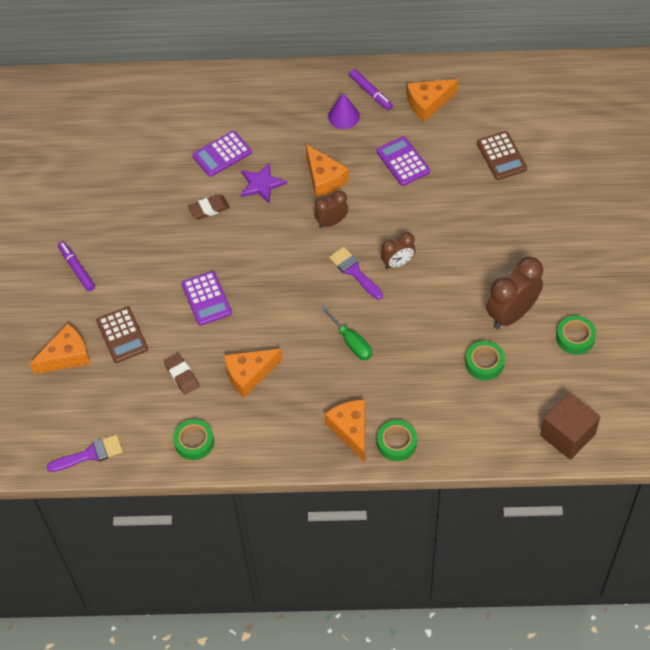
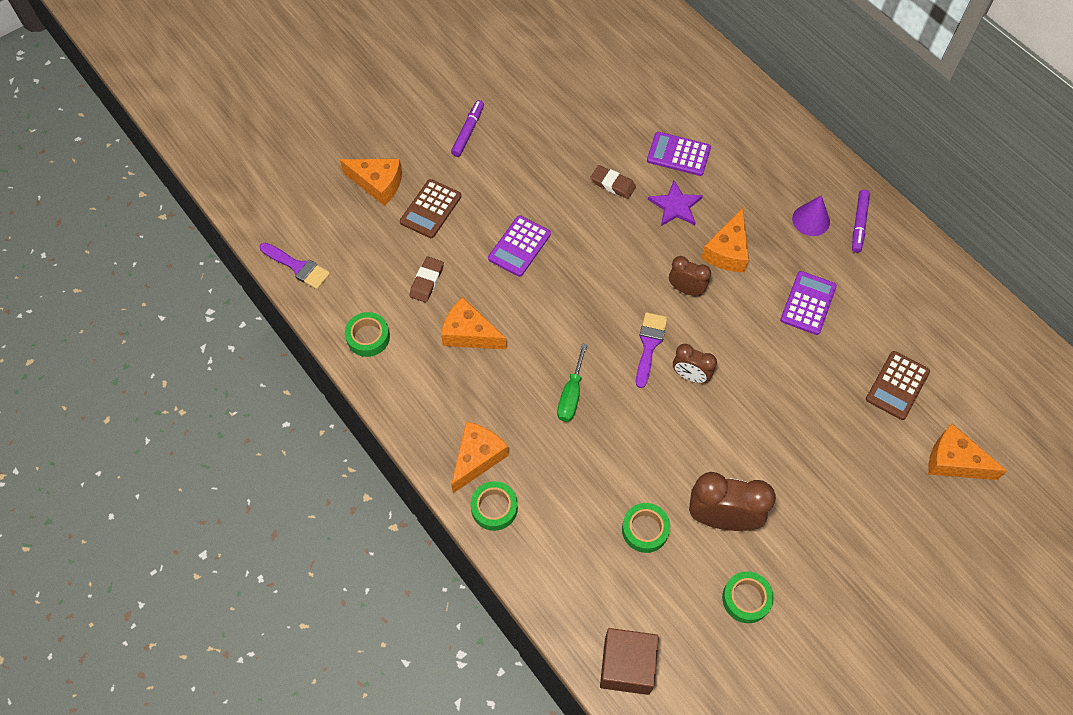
camera: 50 degrees right, 5 degrees up
orange cheese [407,79,458,122] -> orange cheese moved to [928,424,1007,480]

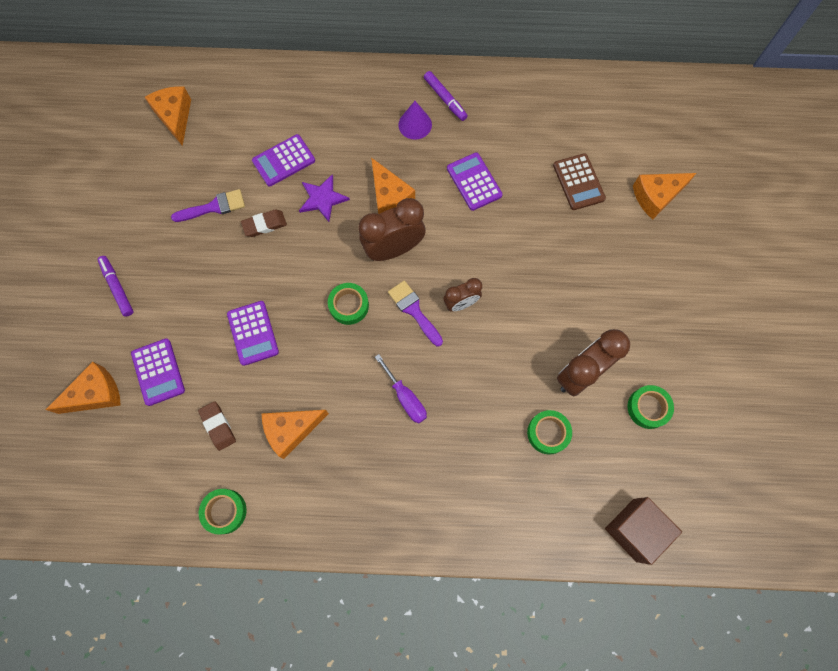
camera: 50 degrees left, 10 degrees up
purple brush [260,243,330,289] -> purple brush moved to [171,189,245,222]
brown calculator [400,179,461,238] -> purple calculator [131,339,185,406]
orange cheese [451,421,509,493] -> orange cheese moved to [145,86,191,146]
green tape [471,481,518,531] -> green tape moved to [328,283,369,325]
green screwdriver [557,344,587,422] -> purple screwdriver [375,354,427,423]
brown clock [669,256,711,296] -> brown clock [358,198,426,261], size x1.73

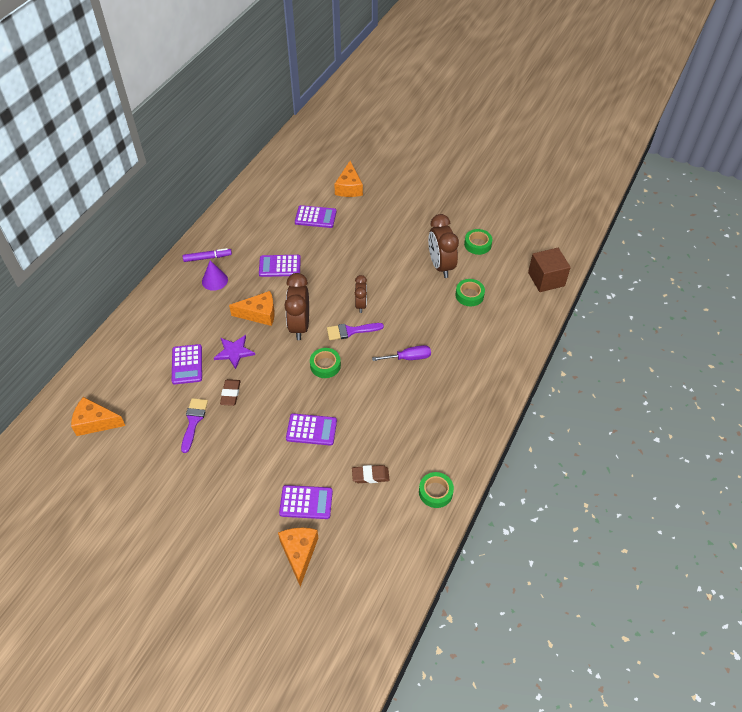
camera: 65 degrees left, 20 degrees down
purple marker [98,256,134,317] -> none
orange cheese [262,410,329,459] -> none
brown calculator [553,153,606,210] -> purple calculator [295,205,336,228]

